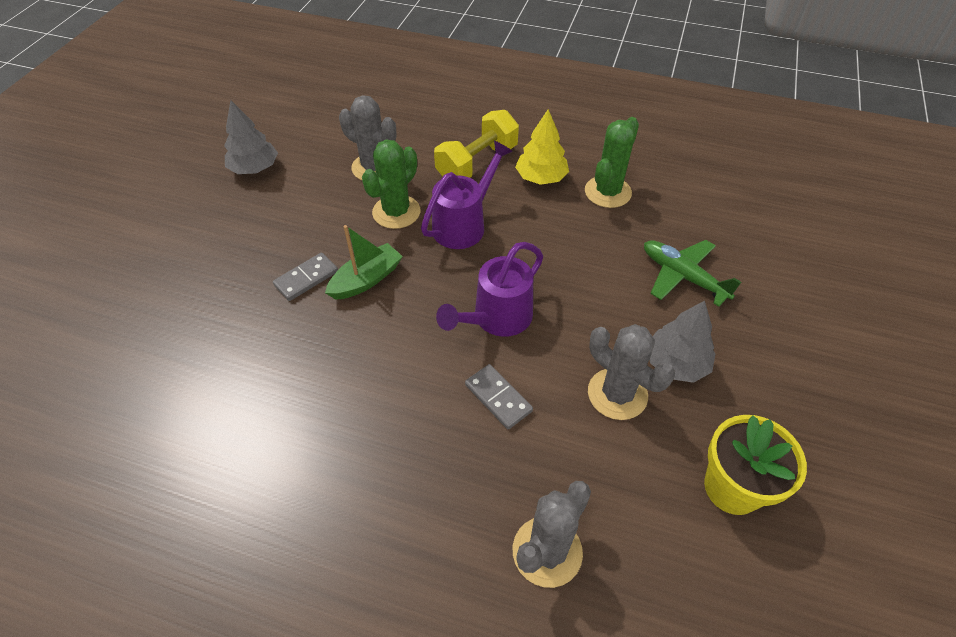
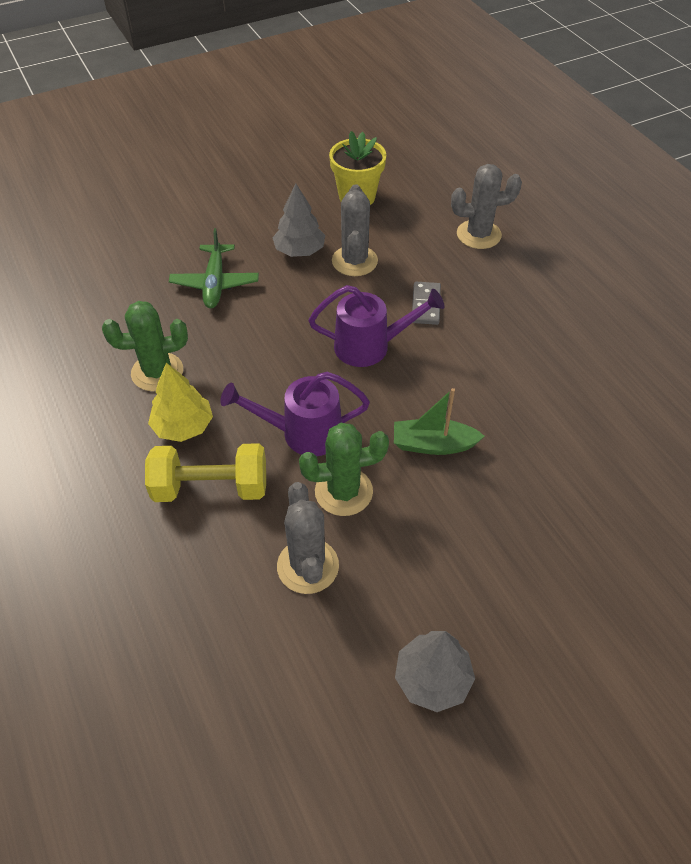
camera: 135 degrees left, 0 degrees up
grey domino [273,253,338,301] -> none

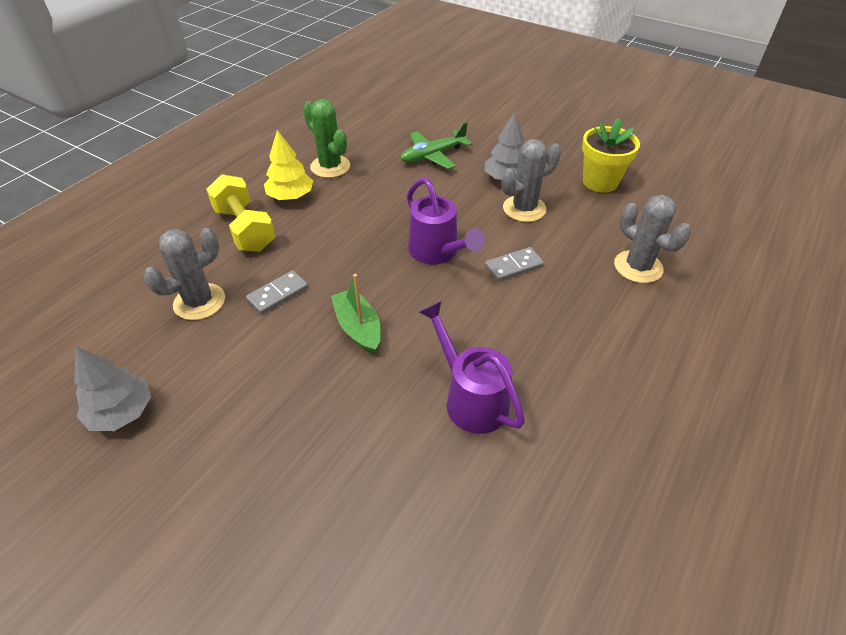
camera: 60 degrees right, 5 degrees down
purple watering can [220,372,370,456] -> purple watering can moved to [419,301,525,434]
green cactus [299,423,389,516] -> grey domino [246,270,308,315]

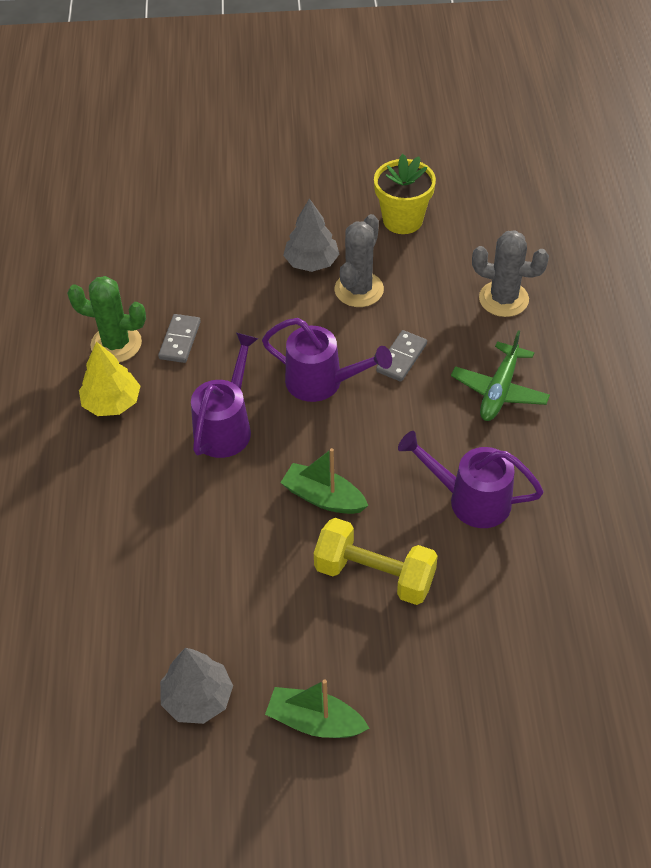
camera: 35 degrees left, 5 degrees up
grey cactus [143,228,225,320] -> none
yellow dumbbell [206,174,275,252] -> yellow dumbbell moved to [314,518,438,605]
grey domino [246,270,308,315] -> grey domino moved to [158,314,201,363]
green plane [401,122,472,169] -> green plane moved to [451,330,550,421]
none -> purple watering can [191,333,258,458]
none -> green boat [265,680,369,738]

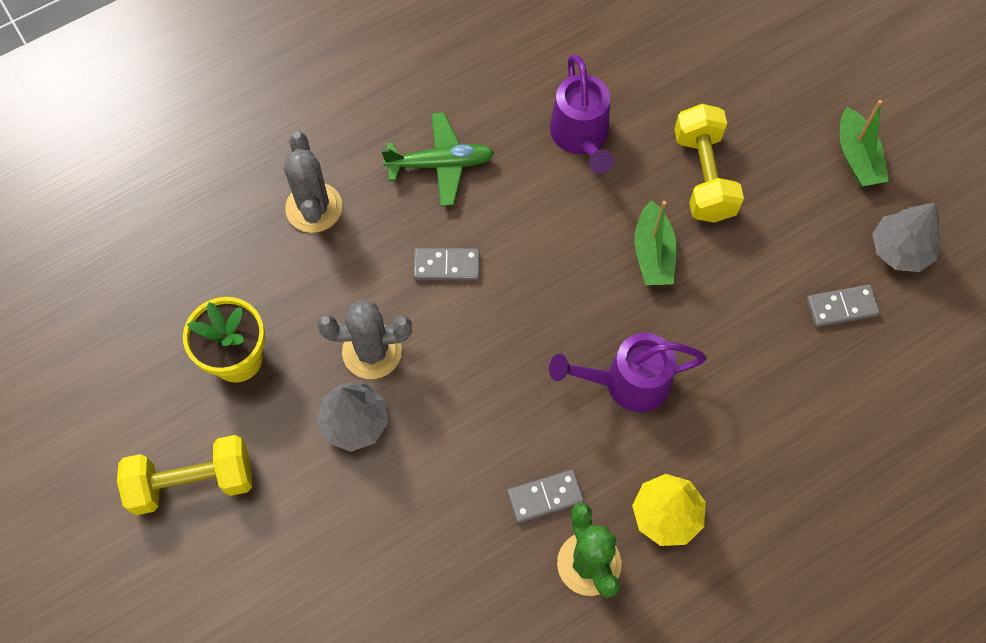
camera: 120 degrees left, 15 degrees up
purple watering can [262,318,392,402] -> none
none -> yellow dumbbell [117,435,252,515]
none -> grey domino [807,285,880,327]

